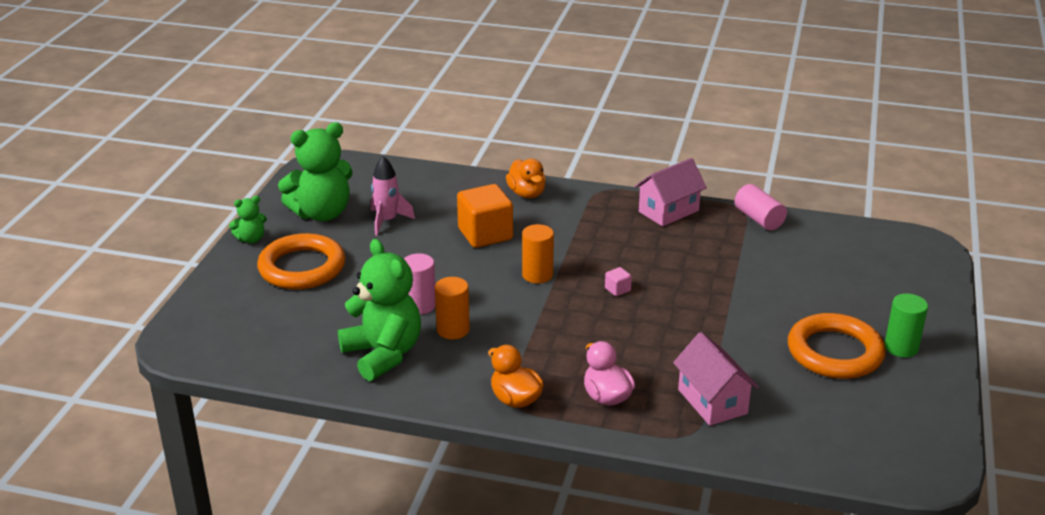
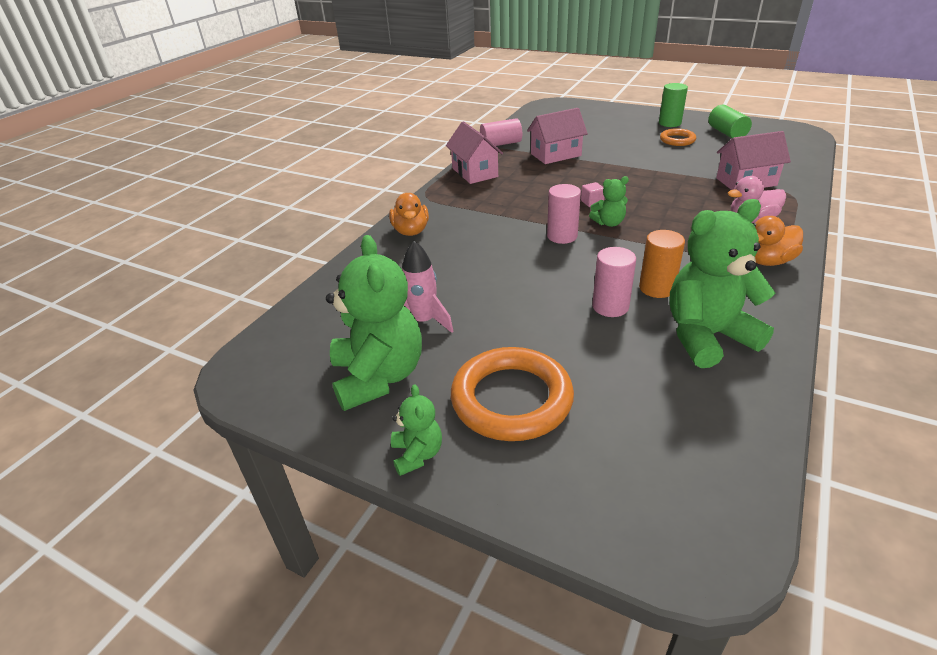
camera: 75 degrees left, 5 degrees up
orange cube [457,184,513,248] -> none
orange duck [506,159,546,198] -> orange duck turned 90 degrees clockwise [389,193,429,236]
orange cylinder [522,224,554,283] -> pink cylinder [547,184,581,244]
orange ring [788,313,886,379] -> orange ring [660,128,696,146], size x0.52
none -> pink house [527,108,588,164]
none -> green teddy bear [589,176,629,227]
none -> green cylinder [708,105,752,138]

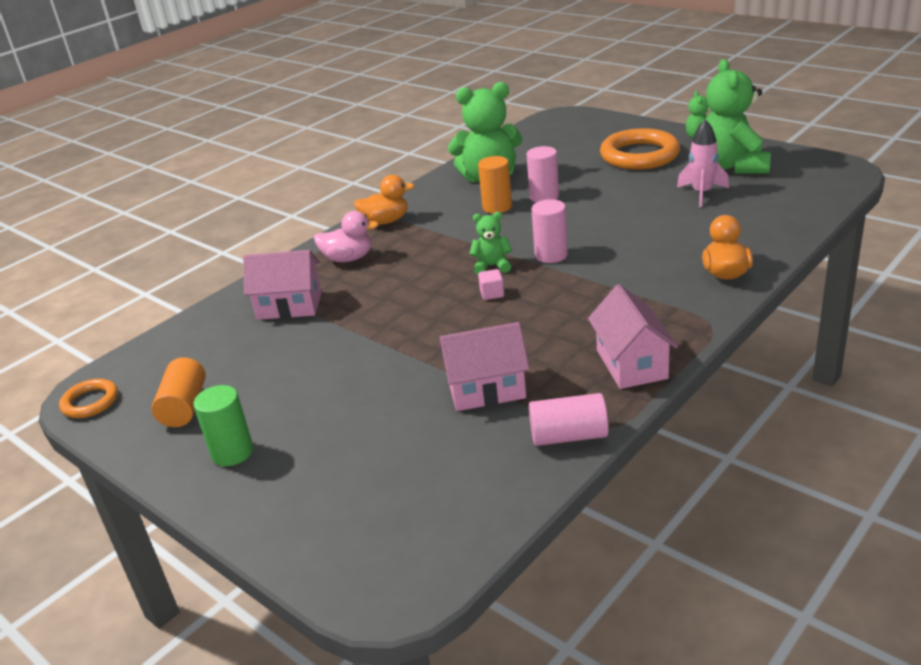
camera: 165 degrees left, 5 degrees down
orange ring [660,128,696,146] -> orange ring moved to [59,379,118,418]
green cylinder [708,105,752,138] -> orange cylinder [151,357,206,427]

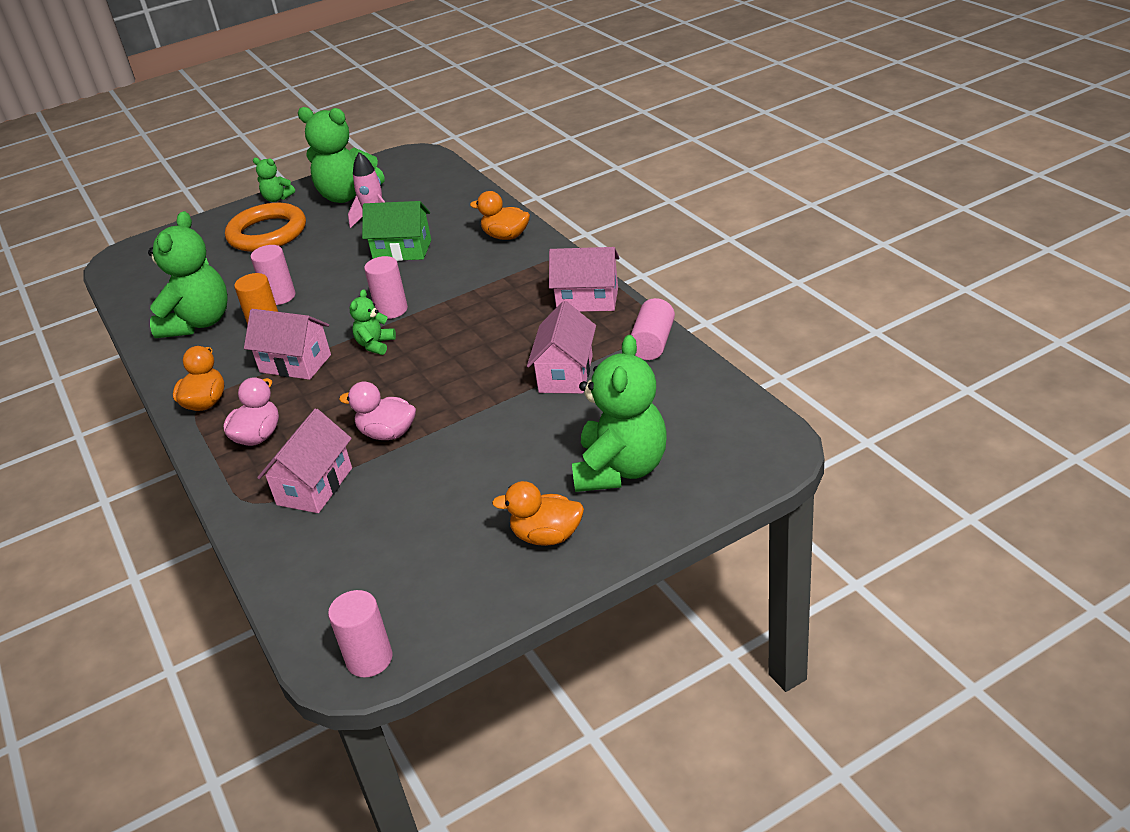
camera: 70 degrees left, 5 degrees up
orange ring [59,379,118,418] -> pink cylinder [328,590,393,677]
orange cylinder [151,357,206,427] -> none
green cylinder [193,385,253,466] -> orange duck [492,481,584,546]
pink cube [478,269,504,300] -> none
none -> pink house [244,309,331,380]
none -> pink duck [339,381,416,440]
none -> green house [362,201,431,261]
none -> green teddy bear [572,335,667,492]

